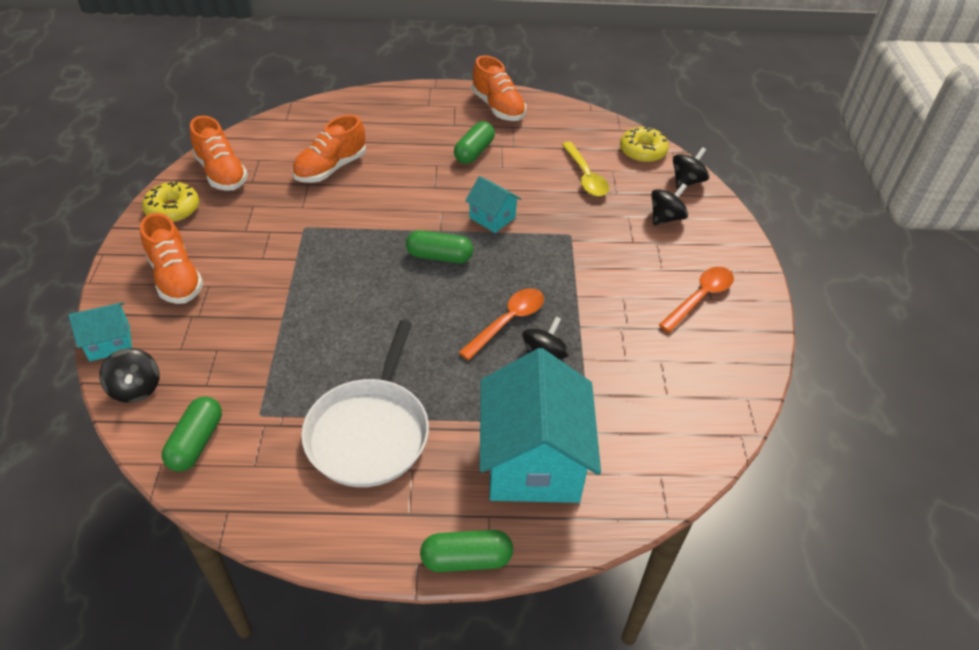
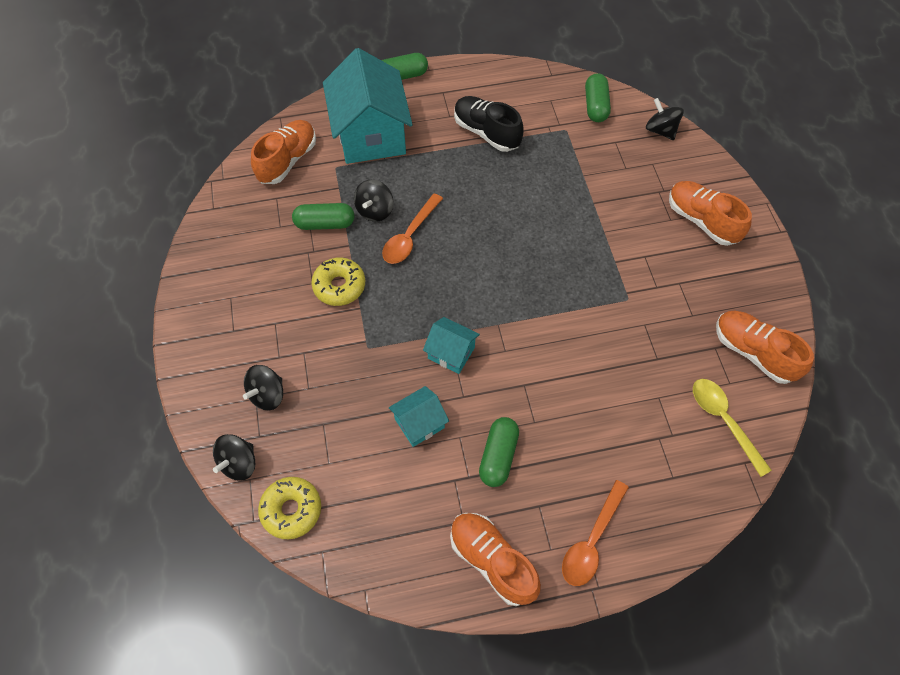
camera: 170 degrees right, 15 degrees up
turquoise house [69,302,132,361] -> turquoise house moved to [389,386,449,447]
yellow donut [142,181,199,223] -> yellow donut moved to [311,257,365,306]
orange shoe [292,115,366,183] -> orange shoe moved to [251,120,316,184]
white pan [301,320,429,487] -> black shoe [454,96,523,152]
green capsule [406,230,473,263] -> green capsule moved to [292,203,355,230]
yellow spoon [562,142,609,196] -> yellow spoon moved to [693,379,772,477]
orange spoon [659,267,734,332] -> orange spoon moved to [562,480,629,586]

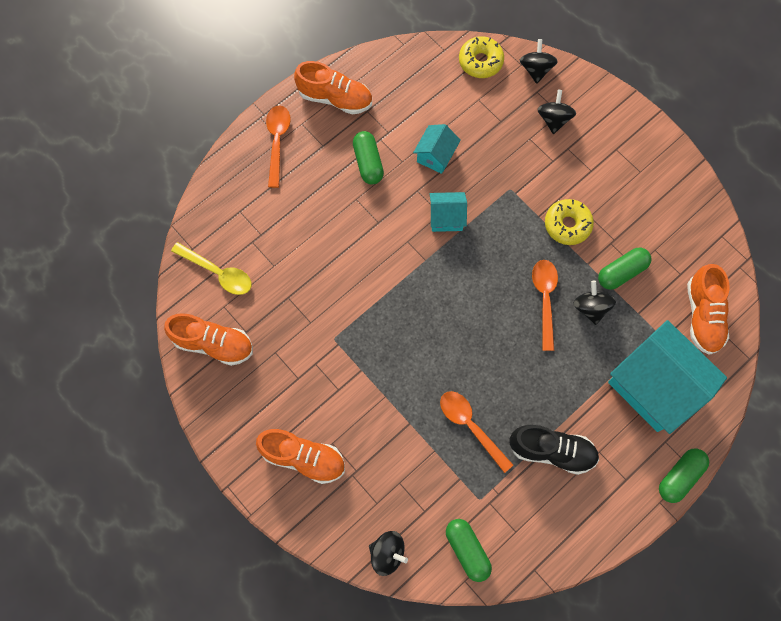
camera: 150 degrees right, 10 degrees up
none -> orange spoon [440,391,513,473]

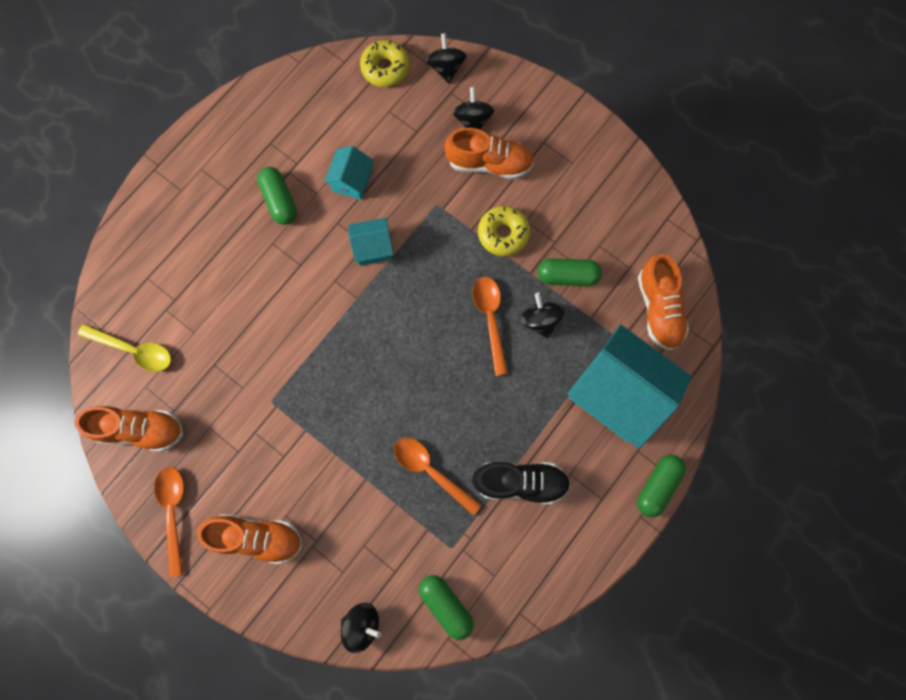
camera: 10 degrees left, 5 degrees up
orange spoon [266,105,291,188] -> orange spoon moved to [154,467,184,577]
orange shoe [294,61,372,114] -> orange shoe moved to [444,128,534,179]
green capsule [598,248,651,290] -> green capsule turned 45 degrees clockwise [538,258,602,286]

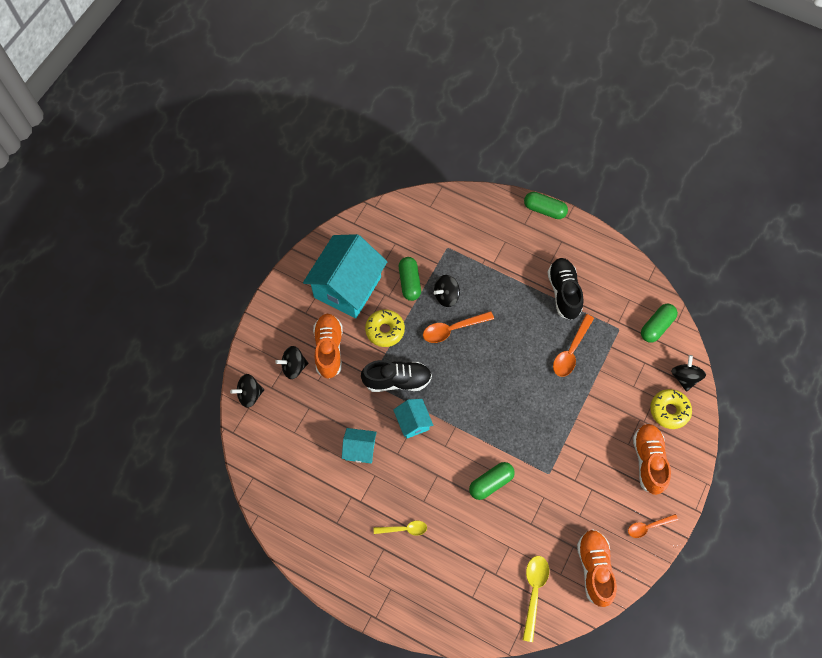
camera: 100 degrees left, 10 degrees down
orange spoon [154,467,184,577] -> orange spoon [628,514,678,538], size x0.66
green capsule [257,167,297,225] -> green capsule moved to [469,462,515,500]
yellow donut [360,40,410,87] -> yellow donut moved to [650,389,692,429]
turquoise house [567,324,692,449] -> turquoise house moved to [303,234,387,318]
orange shoe [638,254,689,350] -> none
none -> black shoe [361,360,432,392]
none -> yellow spoon [374,520,427,536]

